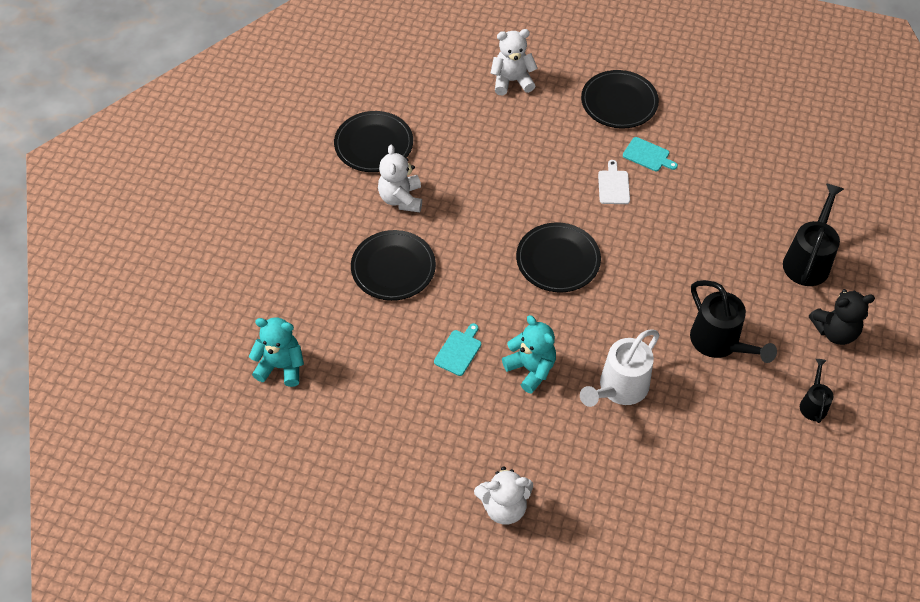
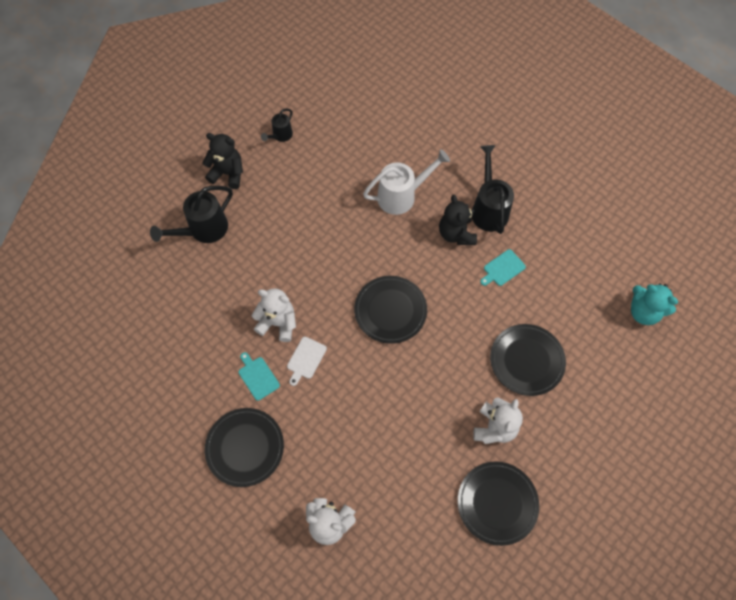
camera: 155 degrees left, 10 degrees up
white teddy bear [474,466,534,525] -> white teddy bear moved to [251,288,296,342]
turquoise teddy bear [502,315,556,394] -> black teddy bear [439,195,477,245]
black watering can [690,280,777,363] -> black watering can moved to [472,145,514,234]

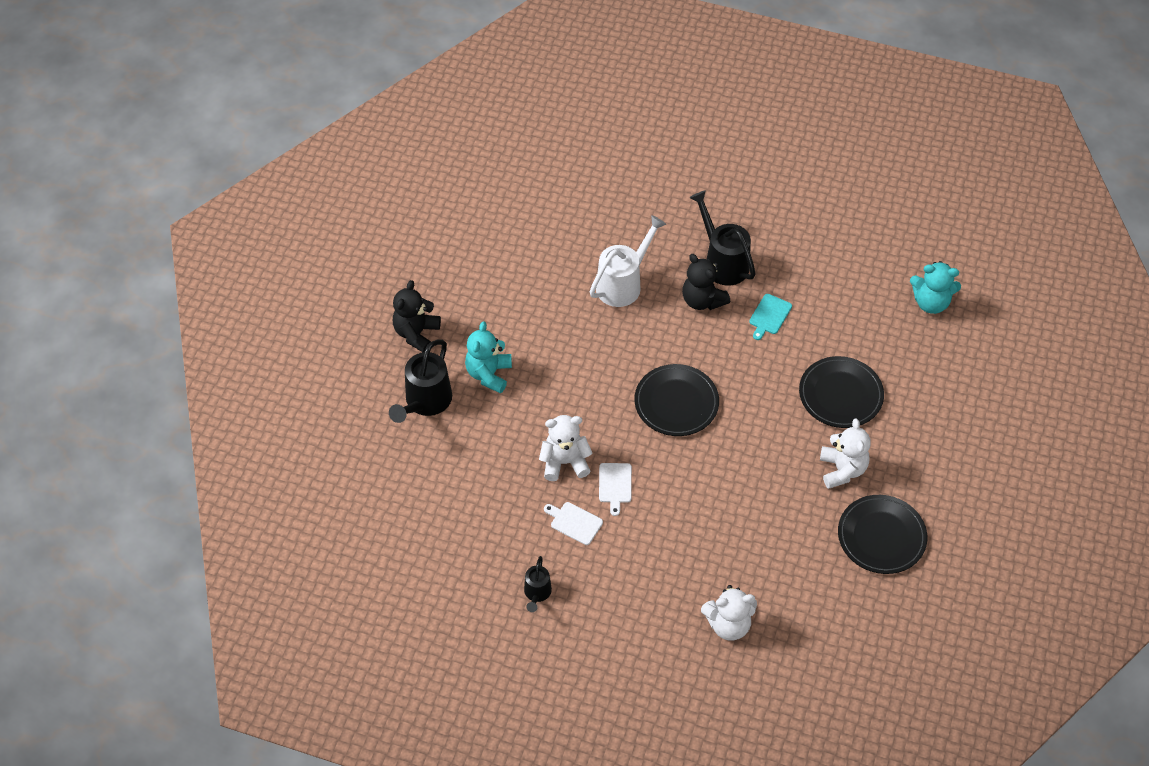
camera: 25 degrees left, 10 degrees down
black teddy bear [202,133,243,189] -> black teddy bear turned 60 degrees counterclockwise [393,280,441,352]
black plate [205,408,284,487] -> none
turquoise cutting board [238,352,280,401] -> white cutting board [544,502,603,545]
black watering can [261,109,293,142] -> black watering can moved to [524,556,552,612]
none -> turquoise teddy bear [465,321,512,393]

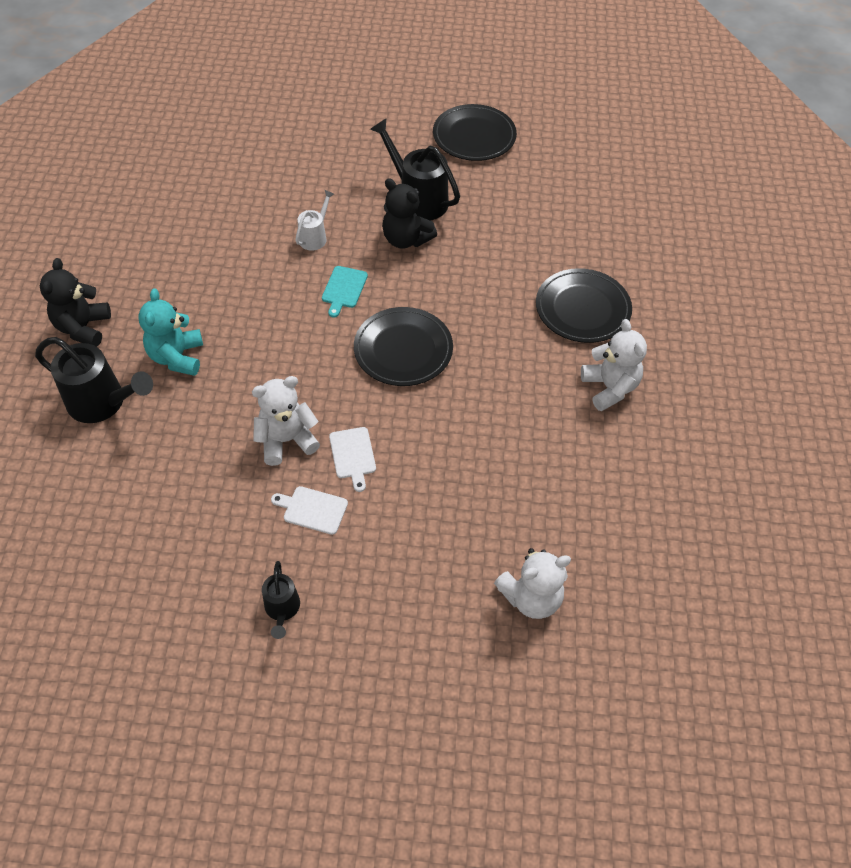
camera: 15 degrees left, 0 degrees up
black watering can [389,339,452,423] -> black watering can turned 75 degrees counterclockwise [35,337,153,423]
white watering can [590,215,667,307] -> white watering can [295,190,334,251], size x0.55
turquoise cutting board [749,294,792,340] -> turquoise cutting board moved to [322,266,368,318]
black plate [838,495,927,574] -> black plate moved to [433,104,517,161]
turquoise teddy bear [910,261,961,314] -> none

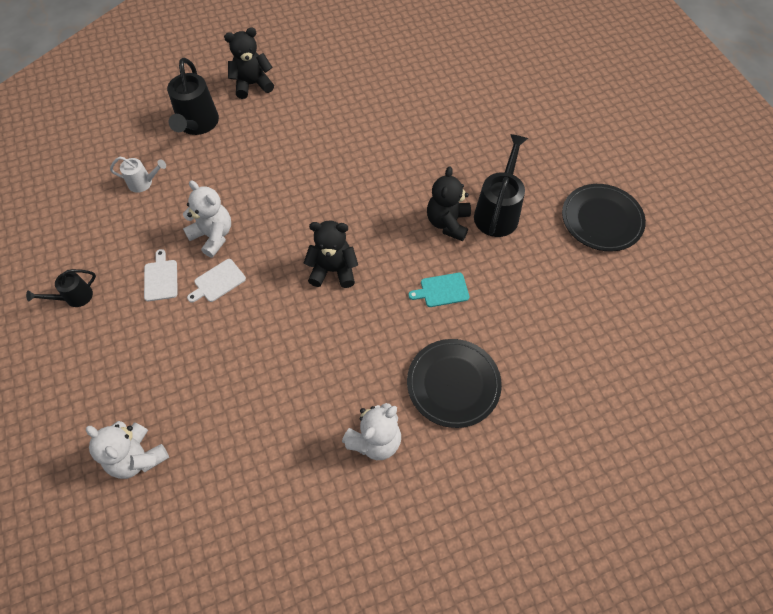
camera: 65 degrees right, 5 degrees up
turquoise teddy bear [139,288,203,376] -> none
white watering can [295,190,334,251] -> white watering can moved to [110,157,166,193]
turquoise cutting board [322,266,368,318] -> turquoise cutting board moved to [408,273,469,307]
black plate [354,307,453,386] -> black teddy bear [304,220,358,288]

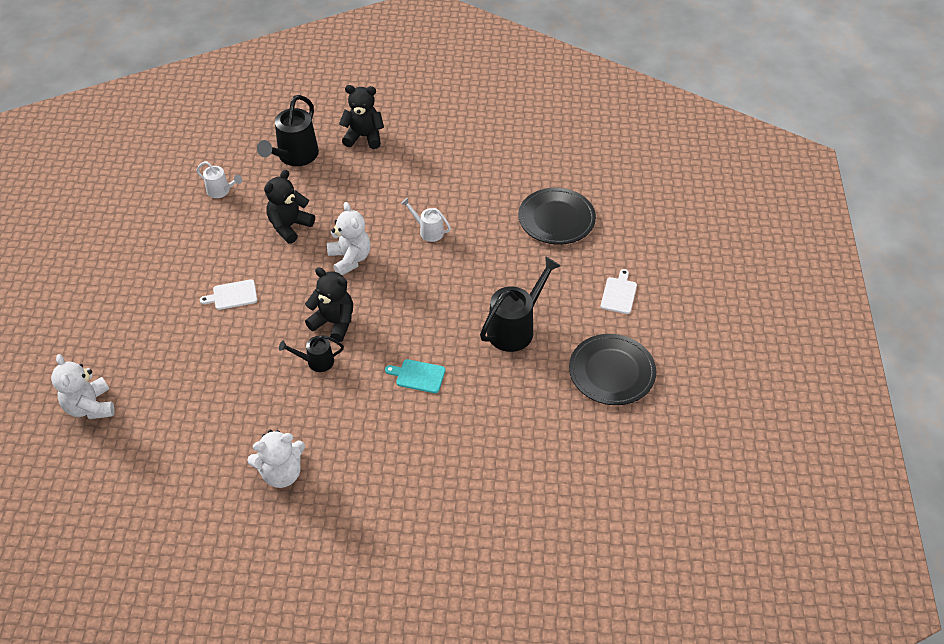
camera: 25 degrees right, 10 degrees down
black watering can [26,269,96,307] -> black watering can moved to [279,335,344,372]
white cutting board [144,249,178,301] -> white cutting board moved to [601,269,637,314]
white teddy bear [183,180,231,257] -> white teddy bear moved to [327,202,371,275]
black plate [407,339,502,428] -> black plate moved to [518,188,596,245]
black teddy bear [427,166,471,241] -> black teddy bear moved to [264,170,315,244]
none -> white watering can [401,197,451,242]

